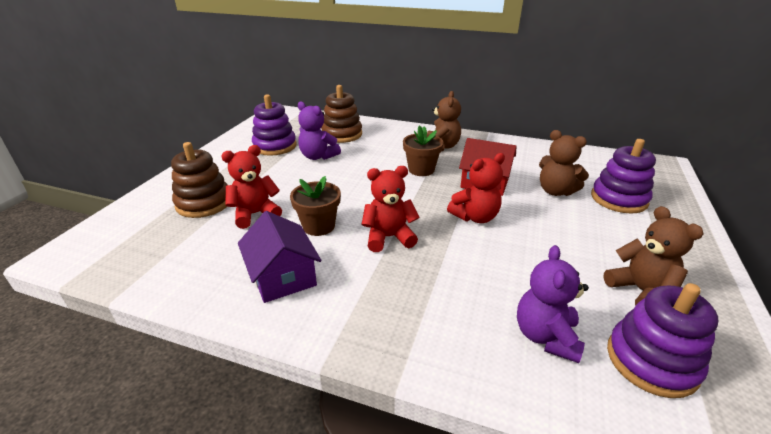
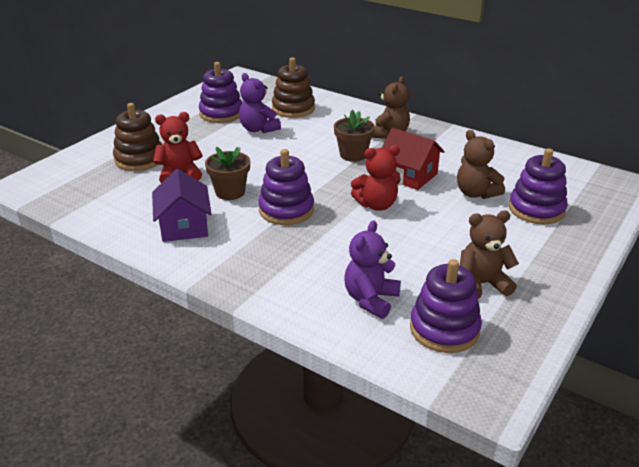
camera: 15 degrees right, 0 degrees up
red teddy bear [361,166,420,252] -> purple stacking toy [258,149,314,225]
brown teddy bear [603,206,704,306] -> brown teddy bear turned 90 degrees counterclockwise [460,211,519,299]

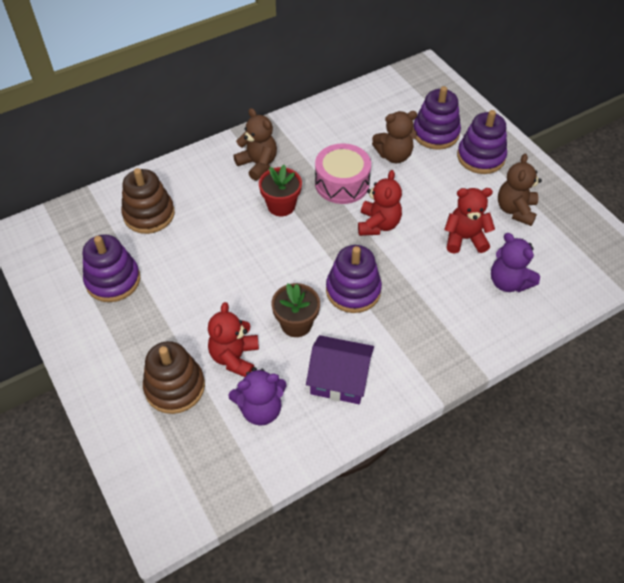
camera: 65 degrees left, 20 degrees up
purple teddy bear [239,73,281,133] -> purple teddy bear moved to [228,367,287,426]
brown flower pot [334,110,375,162] -> red flower pot [259,165,302,216]
red house [382,128,445,190] -> pink drum [315,144,371,204]
purple stacking toy [410,259,482,353] -> purple stacking toy moved to [457,110,507,174]
none -> red teddy bear [444,188,495,254]

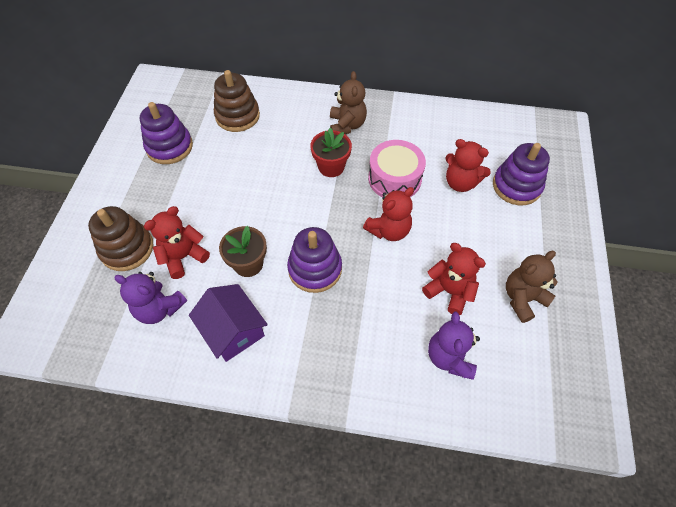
camera: 40 degrees right, 5 degrees up
brown teddy bear [372,111,417,163] -> red teddy bear [446,139,491,192]
purple stacking toy [457,110,507,174] -> none

